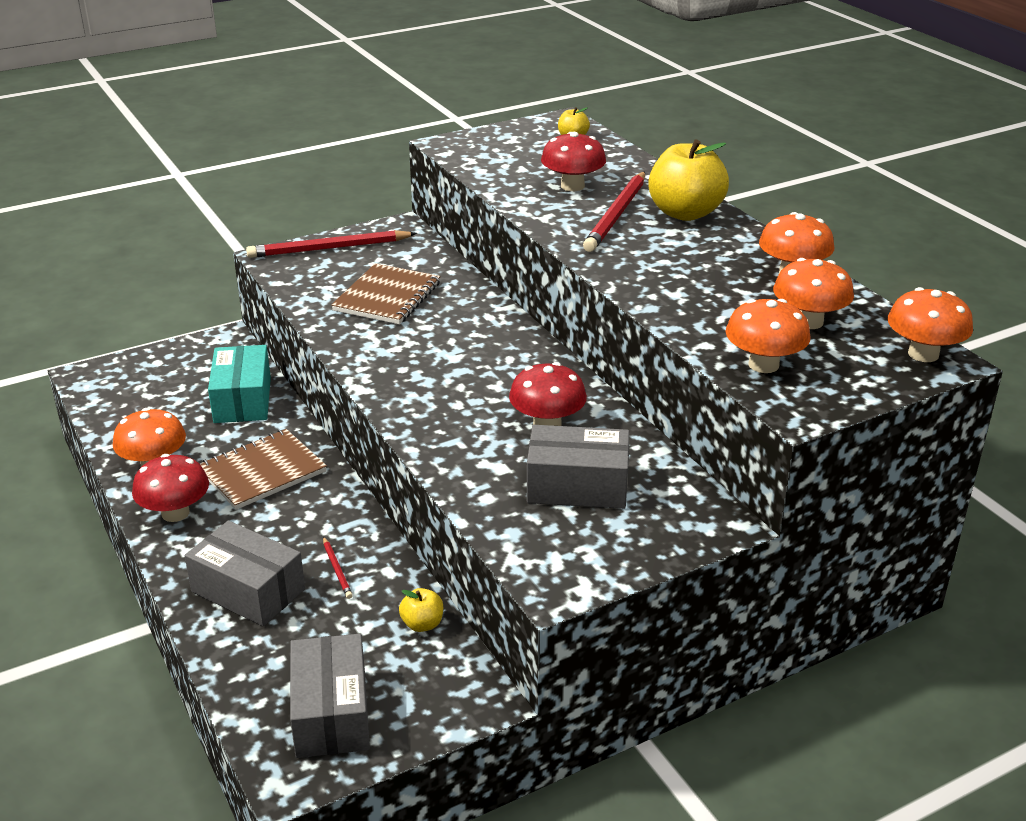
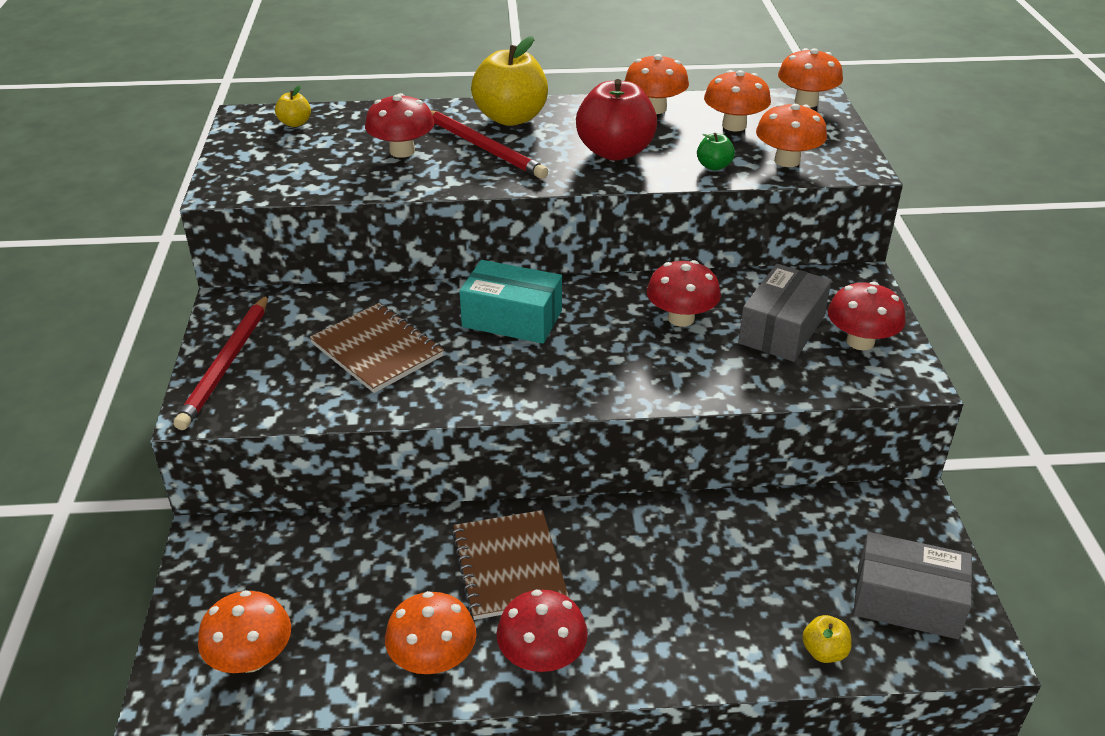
camera: 65 degrees left, 5 degrees up
grey box [184,521,305,626] -> none
turquoise box [208,345,271,423] -> turquoise box moved to [459,260,562,344]
red pencil [323,537,353,599] -> none
yellow apple [399,588,443,632] -> yellow apple moved to [802,615,852,663]
none -> orange mushroom [198,590,291,673]
none -> red apple [576,79,657,161]
none -> green apple [697,133,735,171]
none -> red mushroom [828,282,906,350]

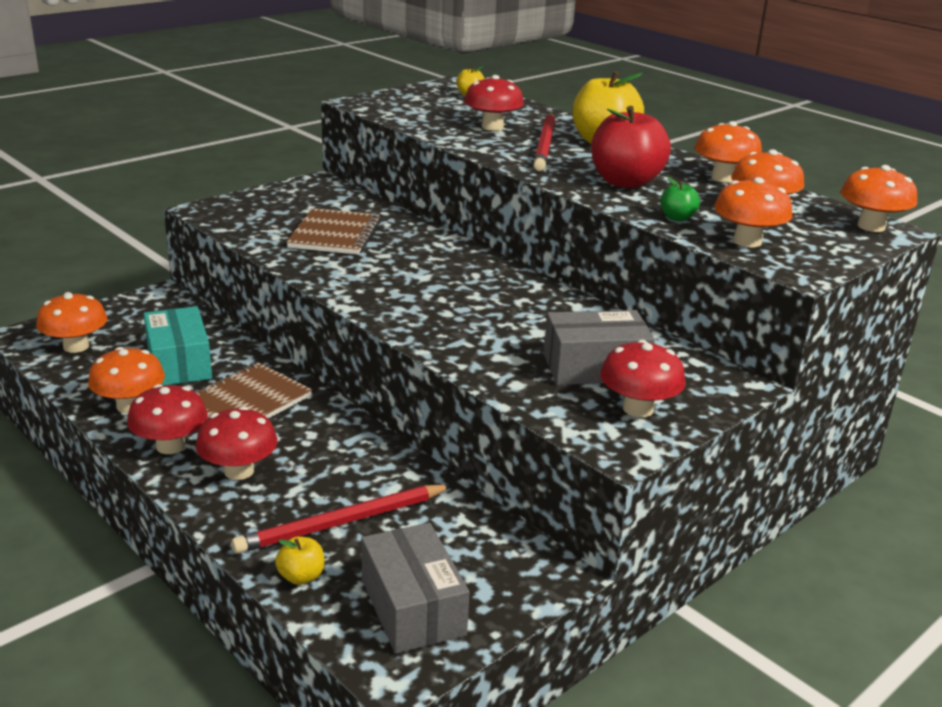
camera: 50 degrees right, 10 degrees down
red pencil [174,294,269,430] -> red pencil moved to [231,484,453,554]
turquoise box [459,260,562,344] -> turquoise box moved to [144,306,212,386]
red mushroom [647,260,721,327] -> red mushroom moved to [196,406,278,480]

